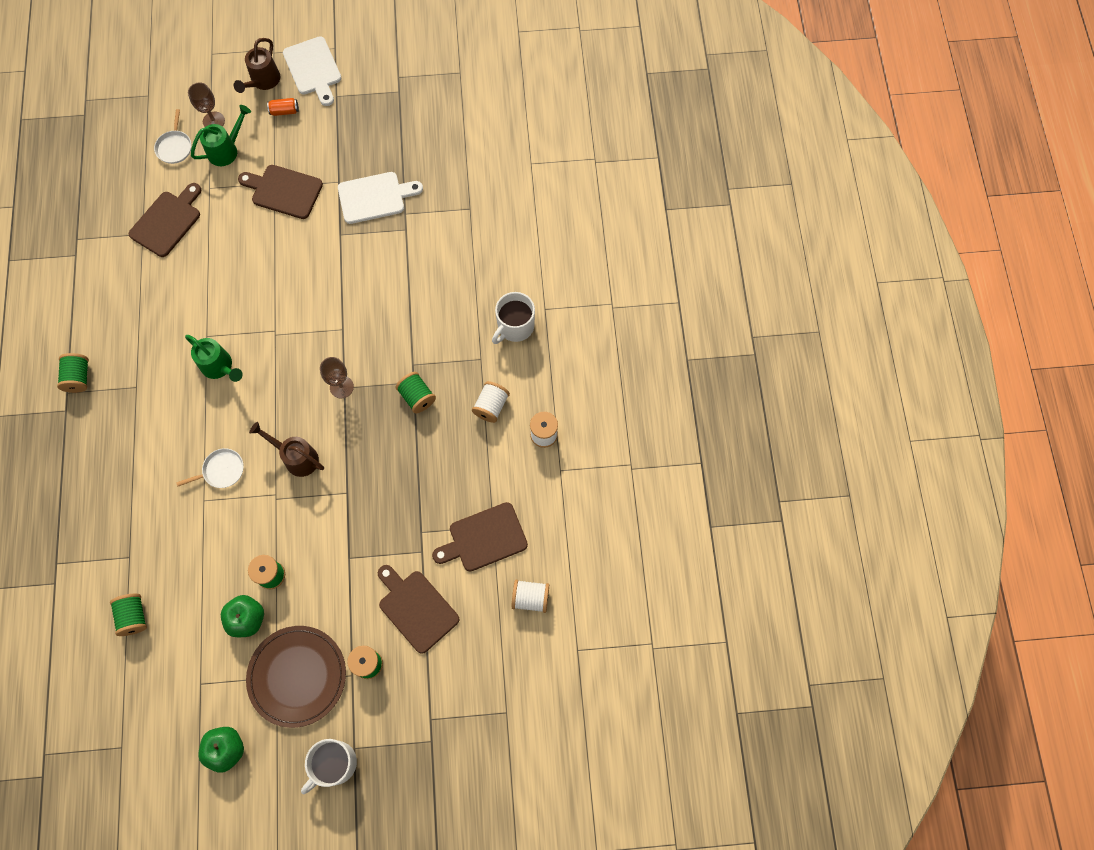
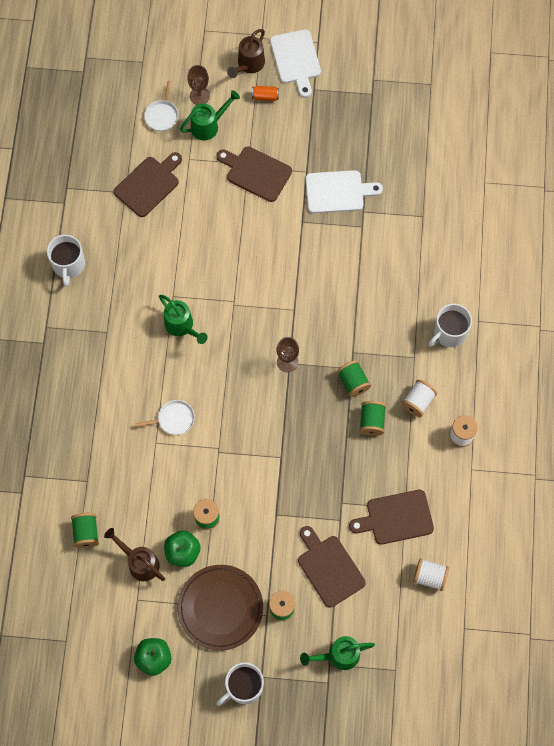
camera: 10 degrees right, 0 degrees up
green spool [57,353,89,393] -> green spool moved to [360,401,386,436]
brown watering can [249,422,324,477] -> brown watering can moved to [104,528,165,581]
none -> white mug [47,235,85,287]
none -> green watering can [300,636,375,670]

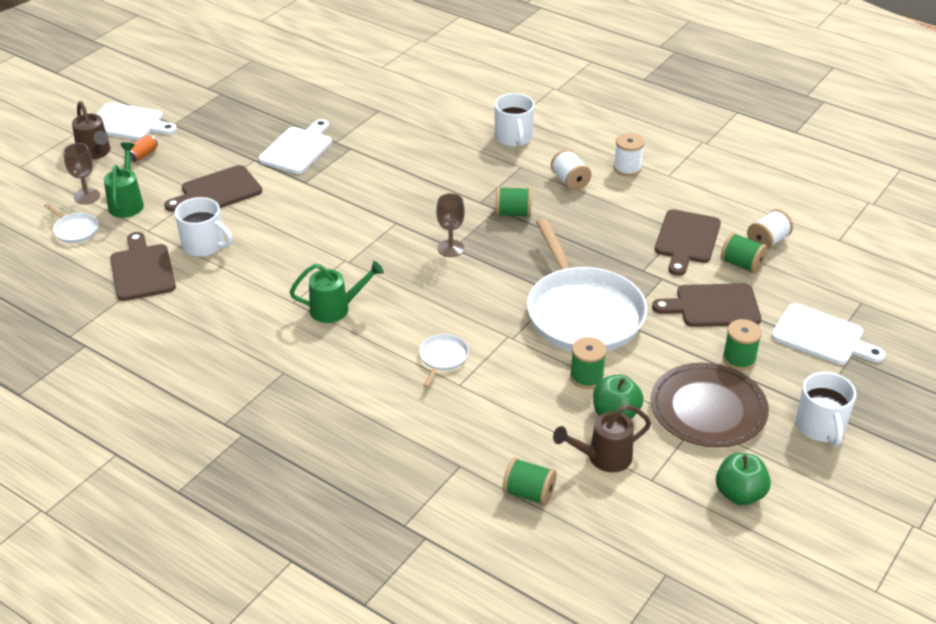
camera: 60 degrees left, 30 degrees down
white mug [47,235,85,287] -> white mug moved to [175,197,233,257]
green watering can [300,636,375,670] -> white cutting board [771,303,885,365]
green spool [360,401,386,436] -> green spool moved to [721,232,768,274]
none -> white pan [527,218,647,352]

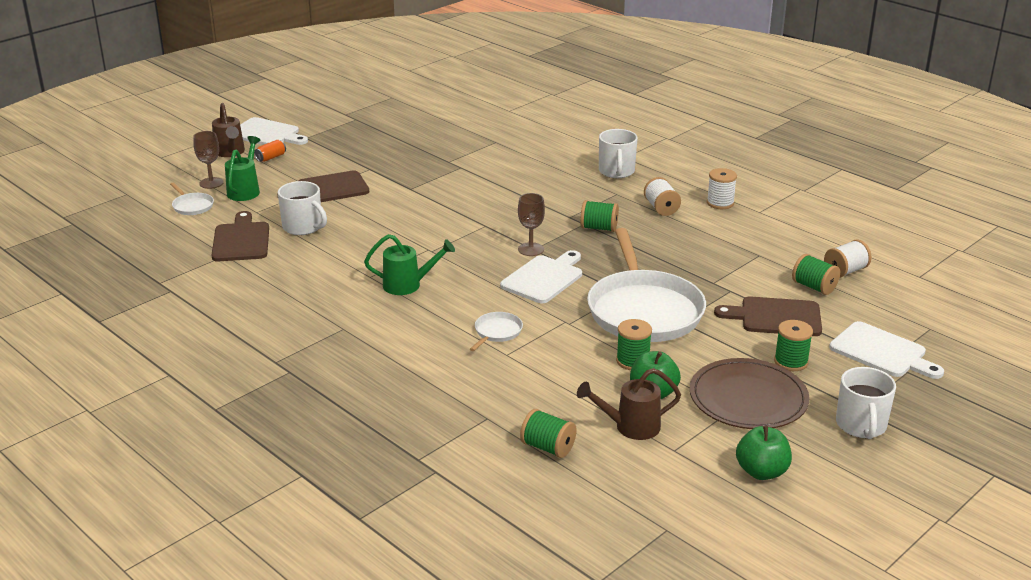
camera: 10 degrees right, 10 degrees down
white cutting board [259,119,332,174] -> white cutting board moved to [500,250,582,303]
brown cutting board [655,209,721,276] -> none

